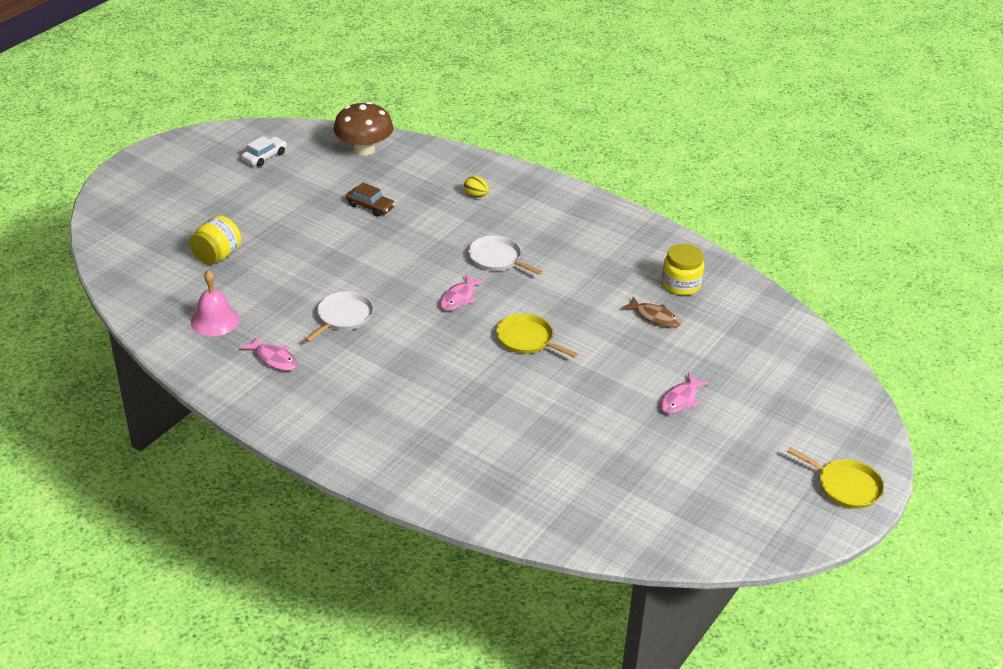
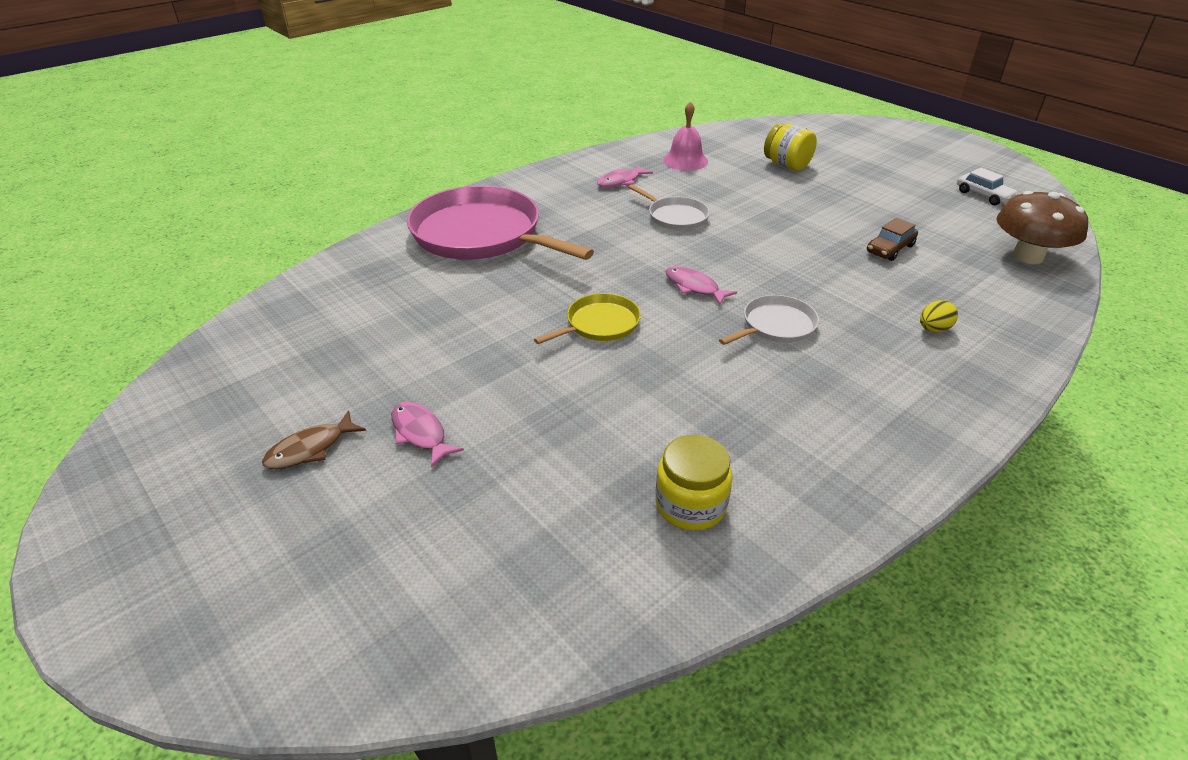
camera: 105 degrees right, 0 degrees up
brown fish [621,296,682,328] -> brown fish moved to [262,411,366,469]
yellow pan [787,447,884,509] -> none
none -> pink pan [407,186,594,260]

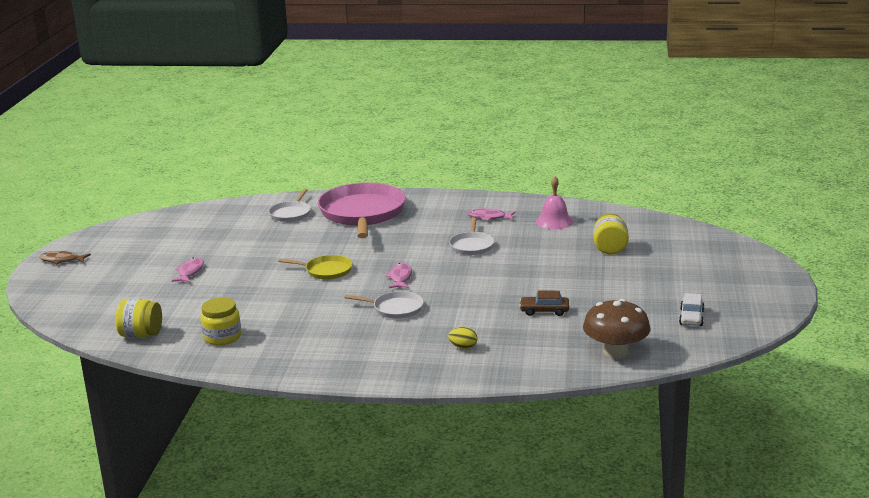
camera: 50 degrees right, 15 degrees down
brown fish [262,411,366,469] -> brown fish moved to [39,251,91,264]
none -> yellow jar [115,299,162,338]
none -> white pan [269,189,311,222]

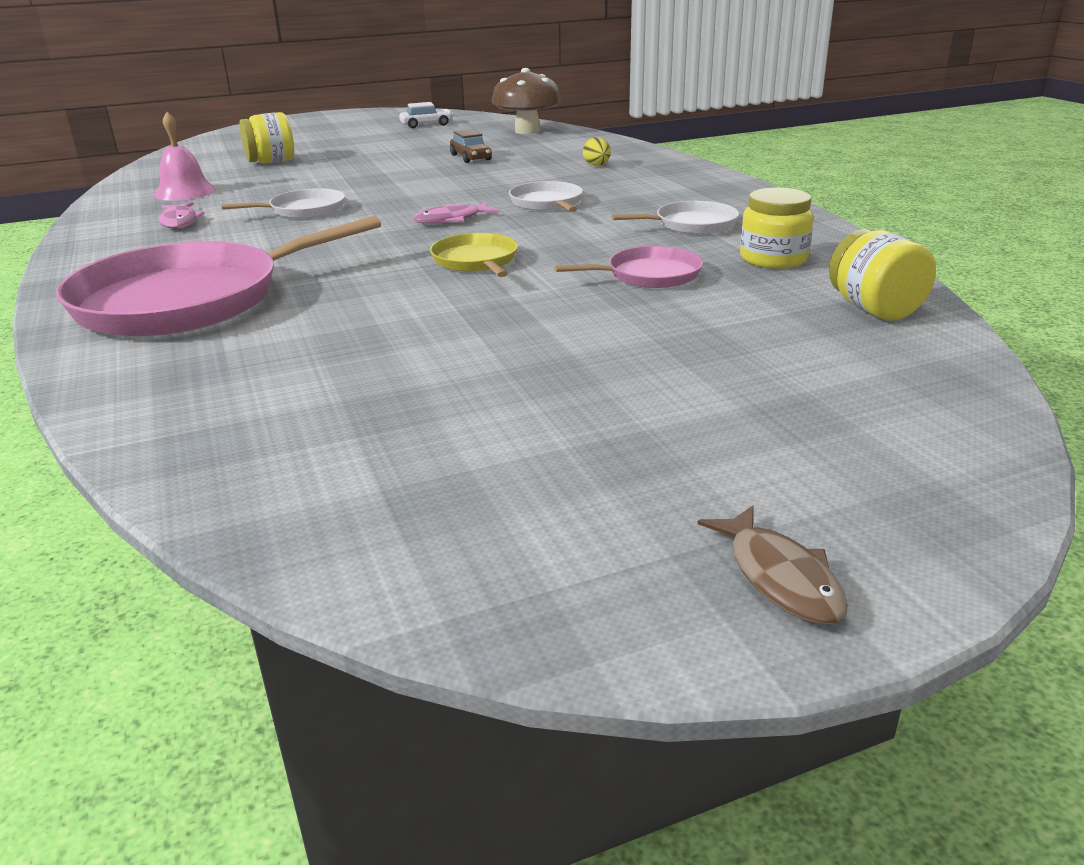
camera: 120 degrees left, 5 degrees up
pink fish [172,257,204,282] -> none
white pan [269,189,311,222] -> white pan moved to [611,201,739,234]
none -> pink pan [554,246,703,288]

